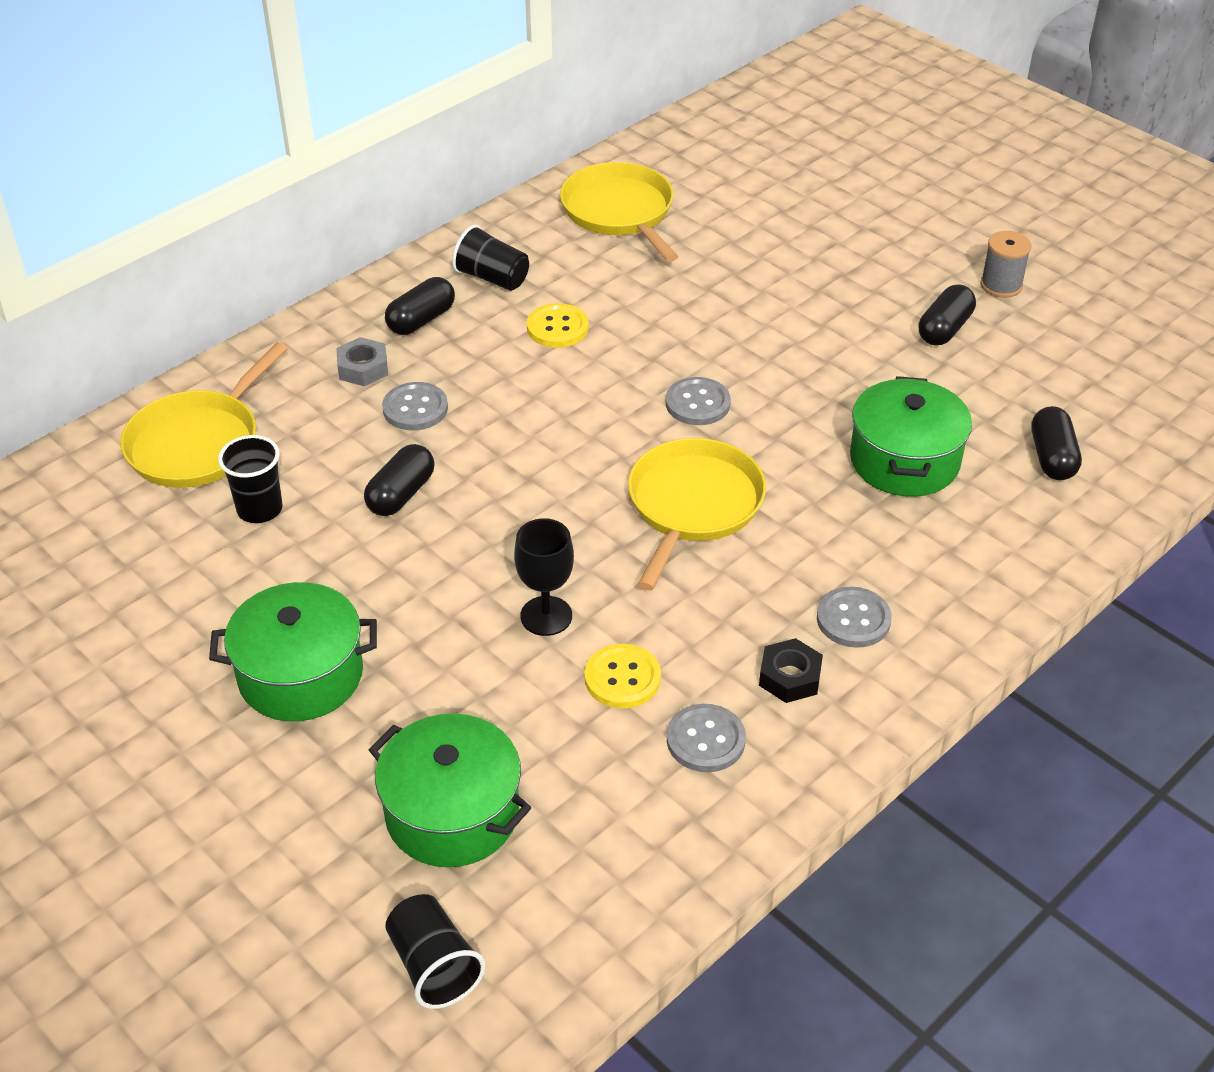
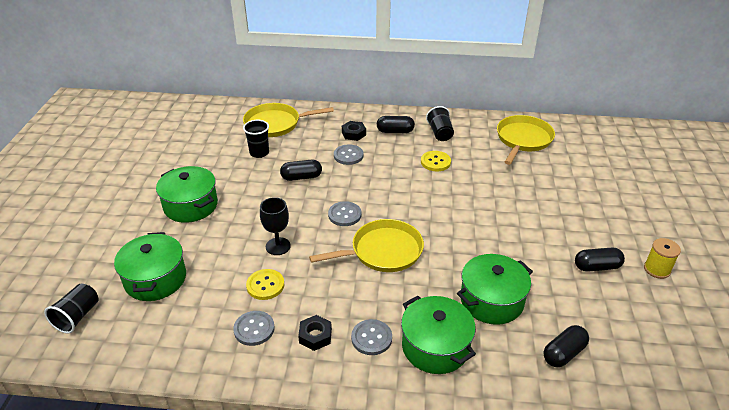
camera: 50 degrees right, 5 degrees down
grey nut [336,337,388,386] -> black nut [342,121,366,141]
grey button [666,377,731,425] -> grey button moved to [328,201,361,226]
grey spool [980,231,1032,298] -> yellow spool [644,238,681,279]
none -> green pot [401,296,476,374]

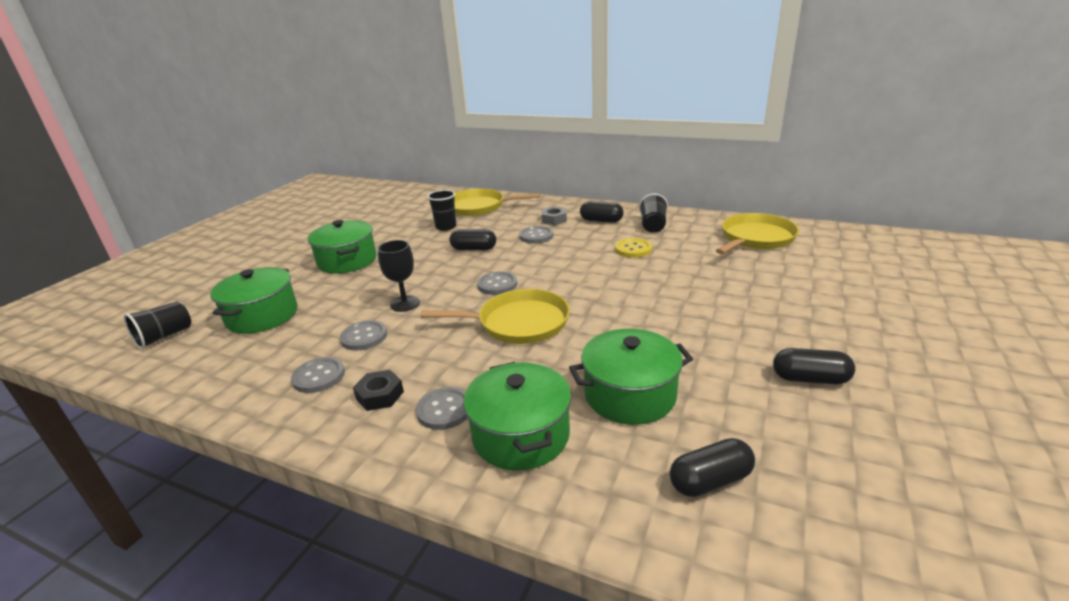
camera: 20 degrees right, 10 degrees down
yellow button [246,269,284,300] -> grey button [340,320,387,350]
black nut [342,121,366,141] -> grey nut [541,206,567,225]
yellow spool [644,238,681,279] -> none

